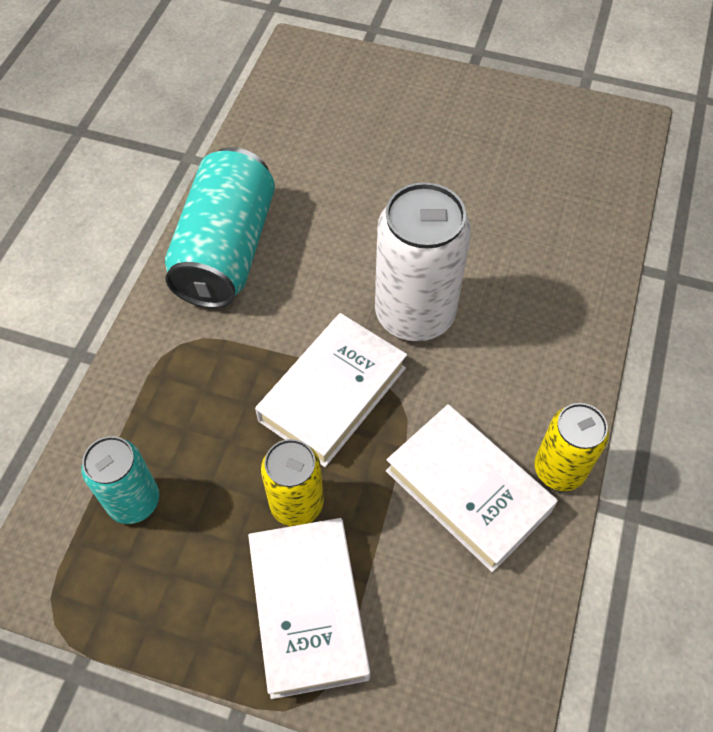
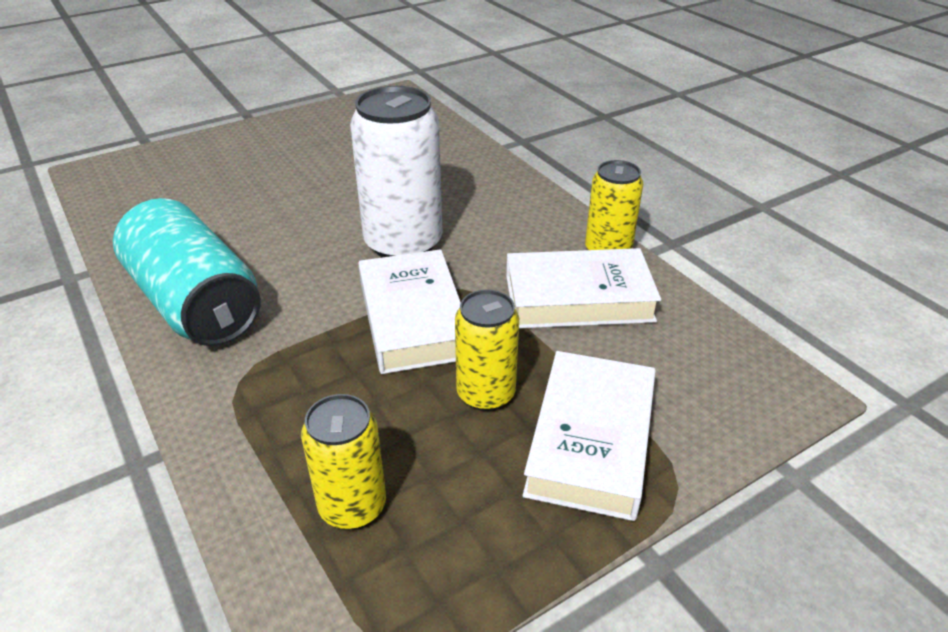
camera: 50 degrees left, 20 degrees down
turquoise can [81,436,159,524] -> yellow can [301,394,386,529]
white book [248,518,370,699] -> white book turned 75 degrees clockwise [522,351,656,521]

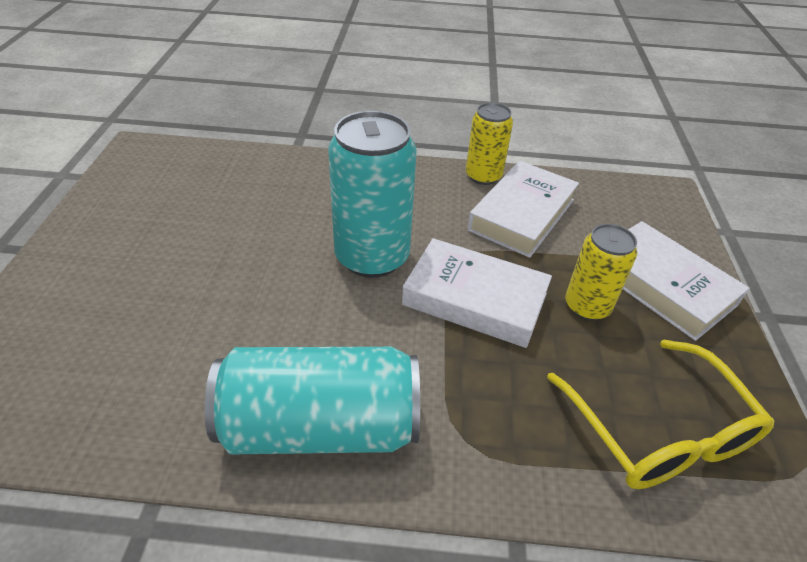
camera: 55 degrees left, 5 degrees up
yellow can [301,394,386,529] -> yellow glasses [547,340,774,489]
white can [350,86,443,257] -> turquoise can [328,111,417,278]

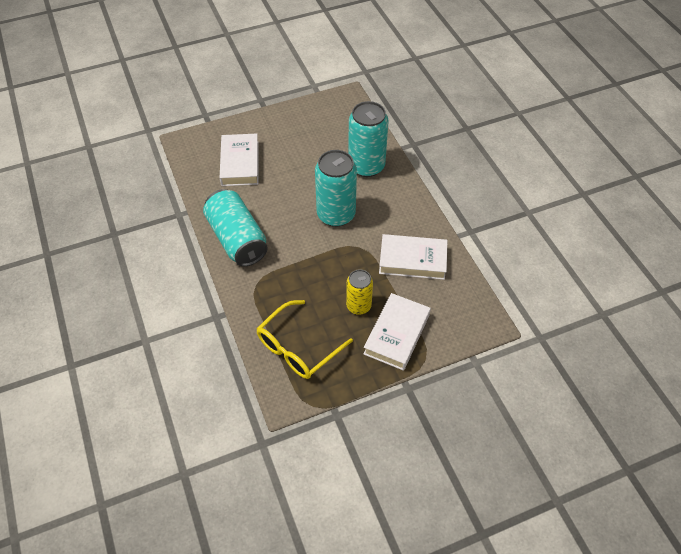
camera: 65 degrees right, 10 degrees up
white book [402,238,552,348] -> white book moved to [220,134,259,186]
yellow can [466,103,513,185] -> none
none -> turquoise can [348,101,389,177]

